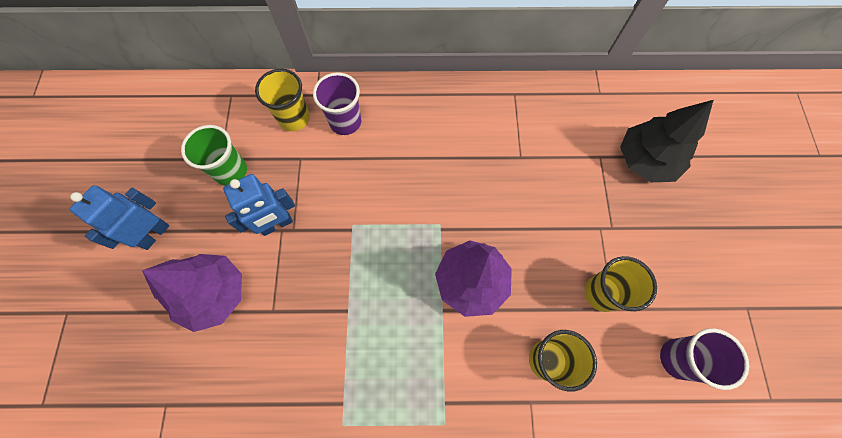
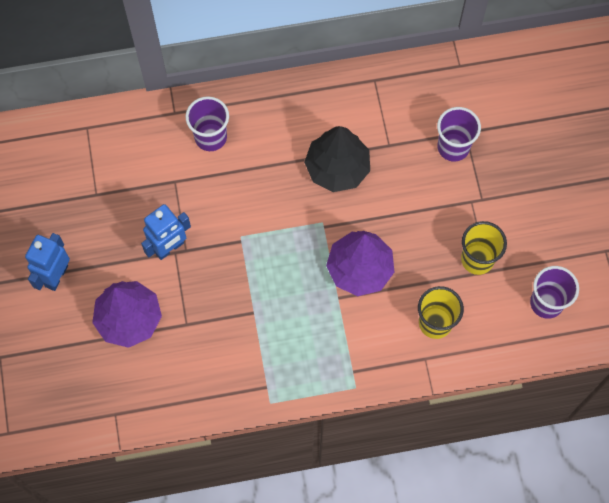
camera: 10 degrees left, 0 degrees up
green cup [181,125,247,186] -> none
yellow cup [255,69,310,131] -> none
black tree [620,100,713,182] -> black tree moved to [304,126,370,192]
none -> purple cup [437,107,481,162]

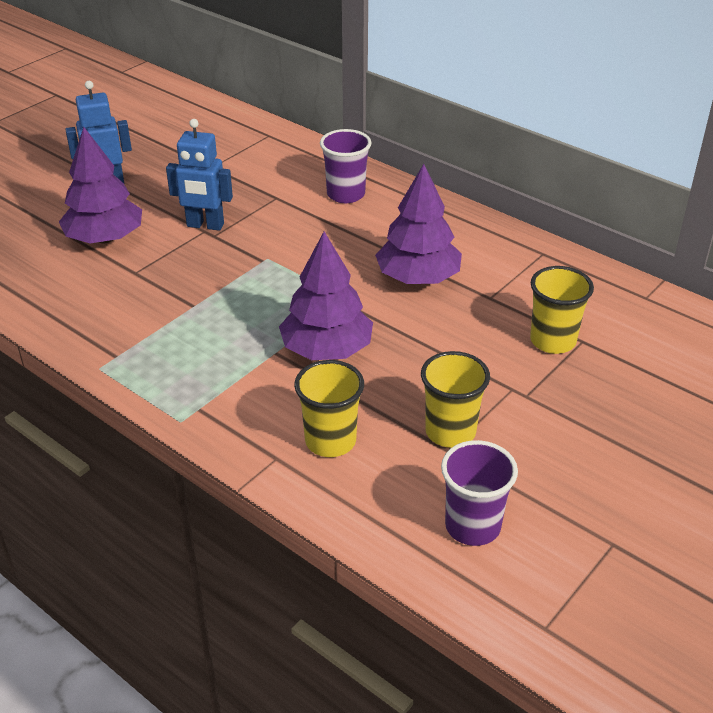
camera: 50 degrees right, 30 degrees down
black tree [304,126,370,192] -> purple tree [375,164,462,284]
purple cup [437,107,481,162] -> yellow cup [530,266,594,354]

